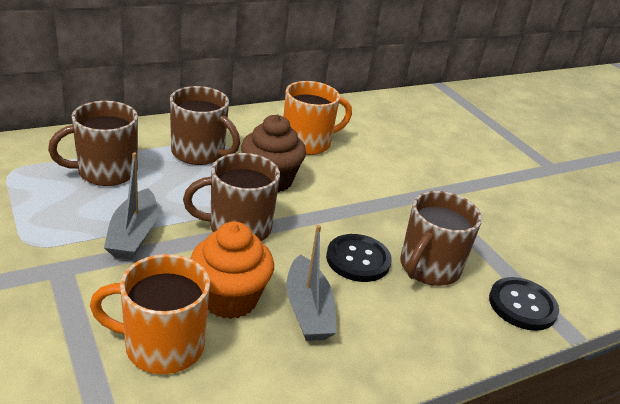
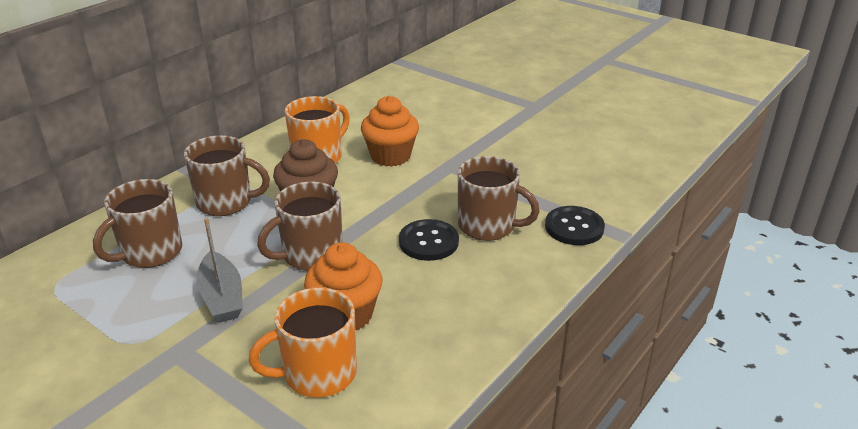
camera: 20 degrees left, 0 degrees up
grey boat [286,225,337,341] -> none
brown mug [400,191,482,286] -> brown mug turned 75 degrees counterclockwise [458,156,540,241]
none -> orange cupcake [361,96,419,167]

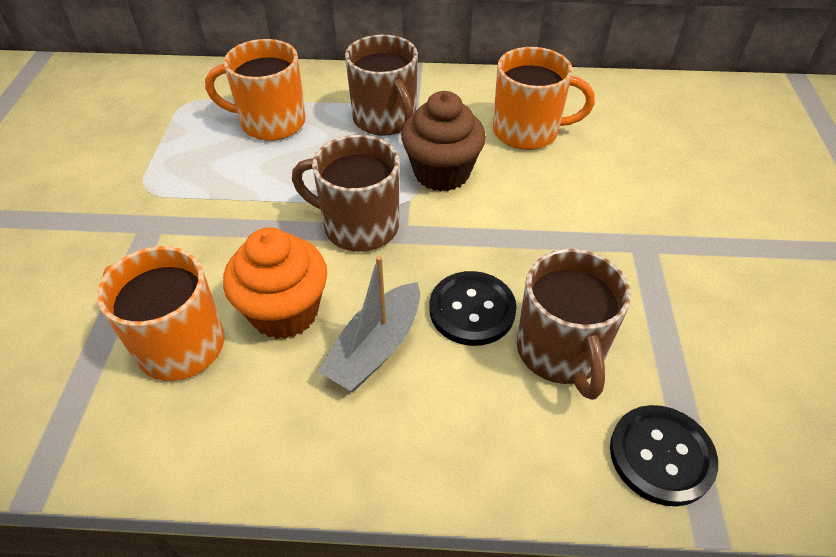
camera: 55 degrees right, 15 degrees up
brown mug [93,179,182,268] -> orange mug [205,39,306,141]
grey boat [197,218,243,322] -> grey boat moved to [318,256,420,391]
orange cupcake [361,96,419,167] -> none

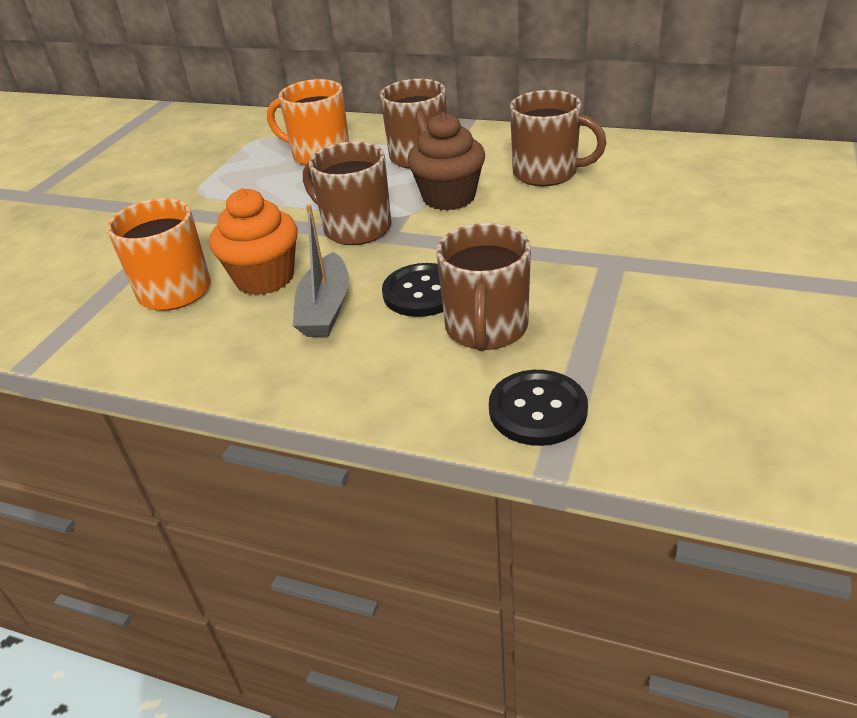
camera: 20 degrees right, 10 degrees down
grey boat [318,256,420,391] -> grey boat turned 45 degrees counterclockwise [293,204,349,337]
orange mug [493,47,595,150] -> brown mug [510,90,607,186]

